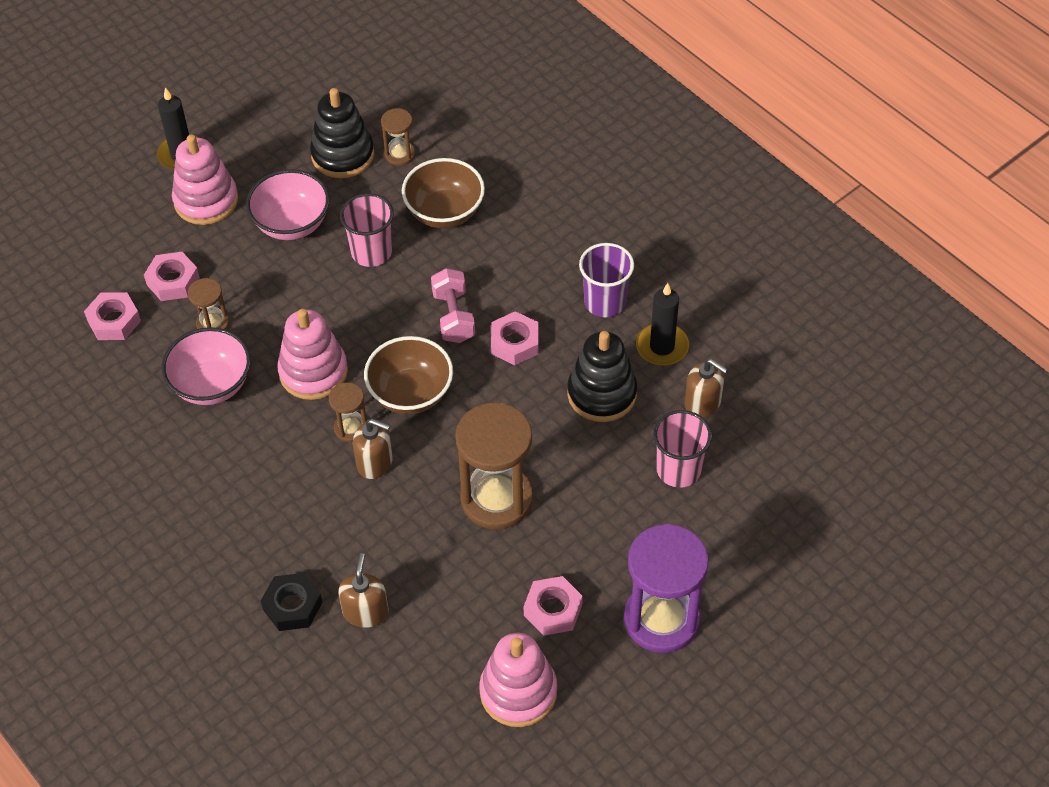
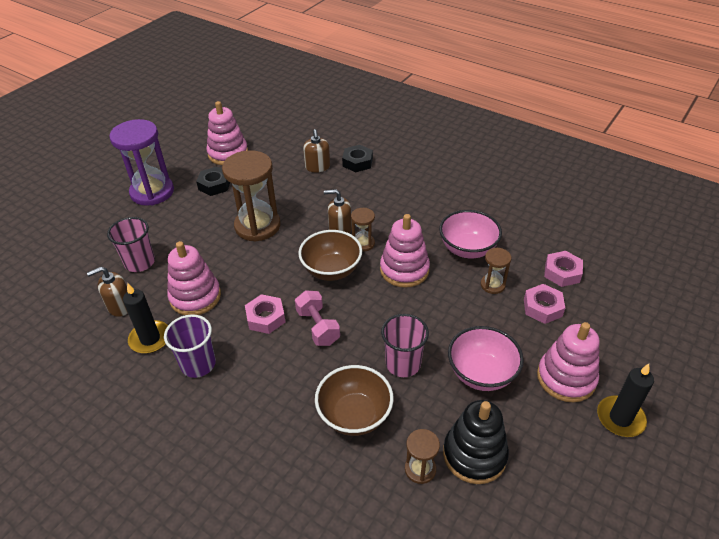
camera: 165 degrees right, 10 degrees down
pink nut [524,576,583,636] -> black nut [196,167,230,196]
black stacking toy [567,331,637,422] -> pink stacking toy [167,241,221,315]
brown soap dispenser [684,359,728,418] -> brown soap dispenser turned 45 degrees counterclockwise [87,267,128,317]

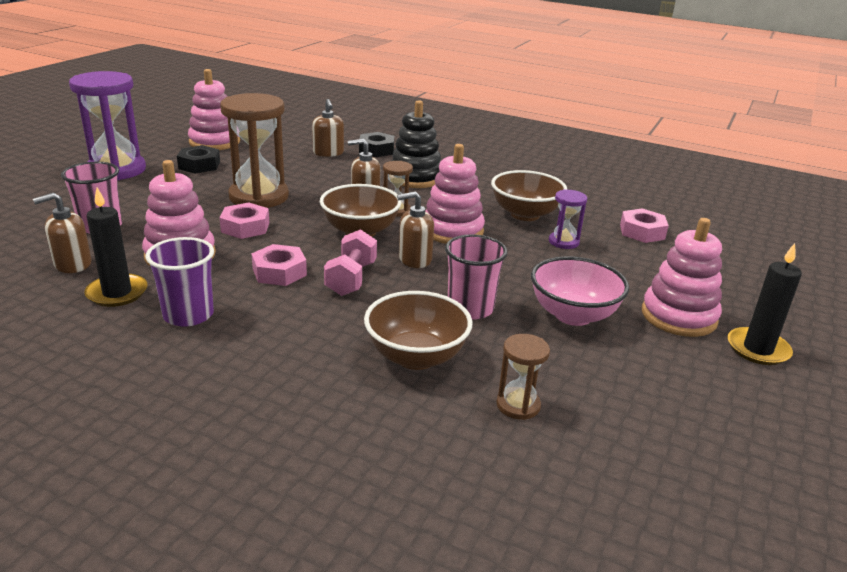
camera: 10 degrees left, 15 degrees down
pink dumbbell [295,290,340,346] -> pink dumbbell turned 45 degrees clockwise [324,229,377,296]
pink bowl [439,210,502,258] -> brown bowl [491,170,567,221]
black stacking toy [443,400,509,484] -> black stacking toy moved to [392,100,441,188]
brown hourglass [481,248,511,294] -> purple hourglass [549,190,587,249]
pink nut [524,284,565,324] -> pink nut moved to [220,202,269,239]
none -> brown soap dispenser [397,191,434,268]

